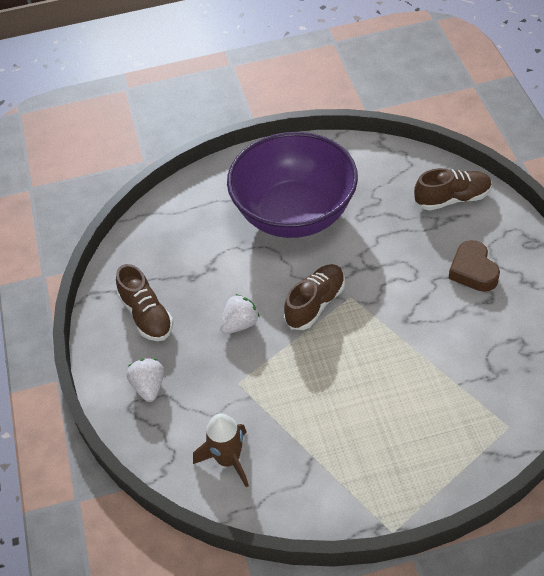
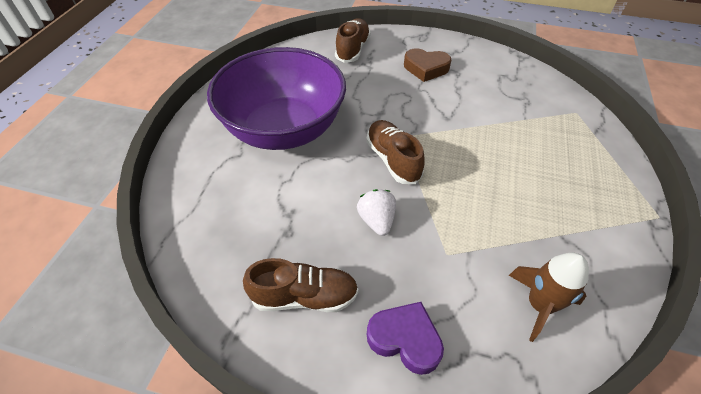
camera: 65 degrees left, 0 degrees up
white strawberry [127,358,164,402] -> purple heart [367,302,444,375]

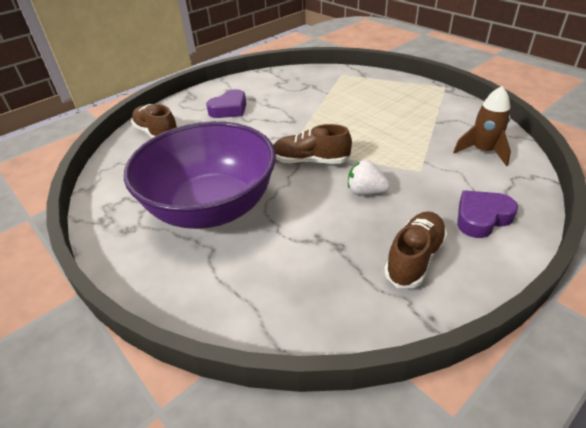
camera: 55 degrees left, 10 degrees down
brown heart [404,48,451,82] -> purple heart [206,89,246,118]

